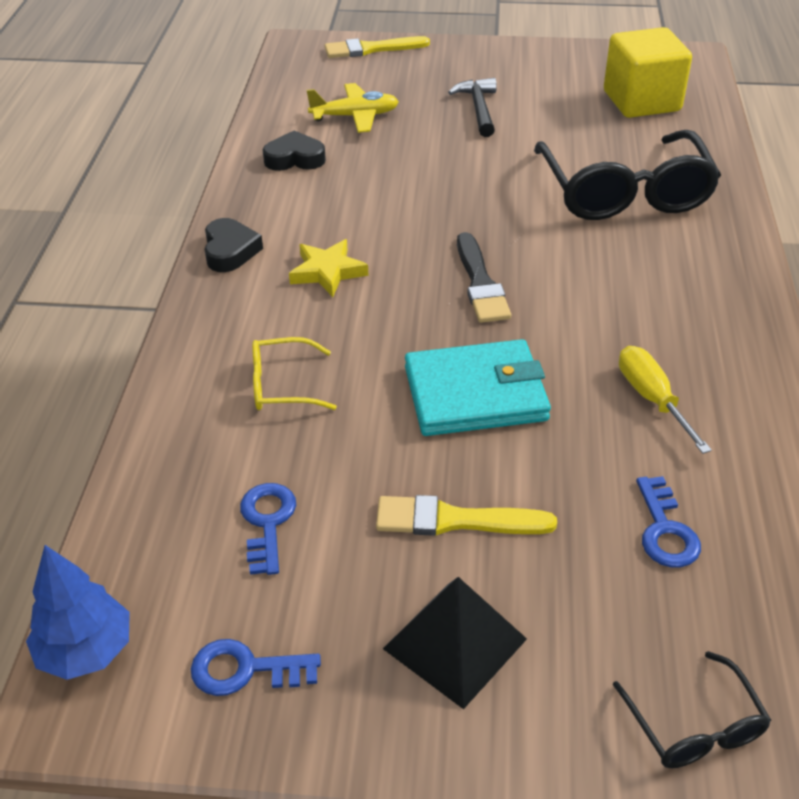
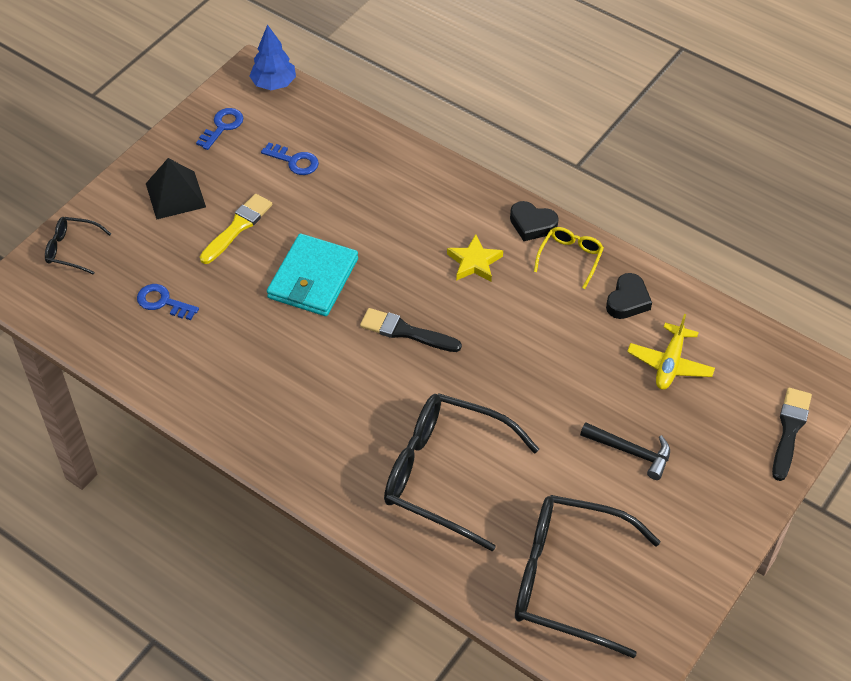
camera: 120 degrees right, 10 degrees up
yellow glasses [252,337,337,410] -> yellow glasses moved to [534,227,604,289]
yellow brush [325,36,430,58] -> black brush [772,388,812,481]
yellow cube [604,27,692,118] -> black glasses [515,495,661,658]
yellow screwdriver [619,346,712,454] -> none

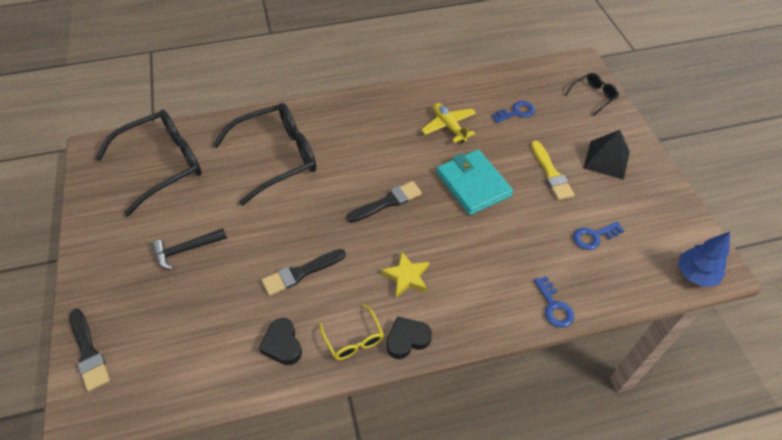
camera: 130 degrees right, 0 degrees up
blue key [196,108,244,150] -> blue key moved to [534,276,574,328]
yellow plane [627,314,715,390] -> yellow plane moved to [421,103,476,143]
none -> black brush [262,249,346,296]

